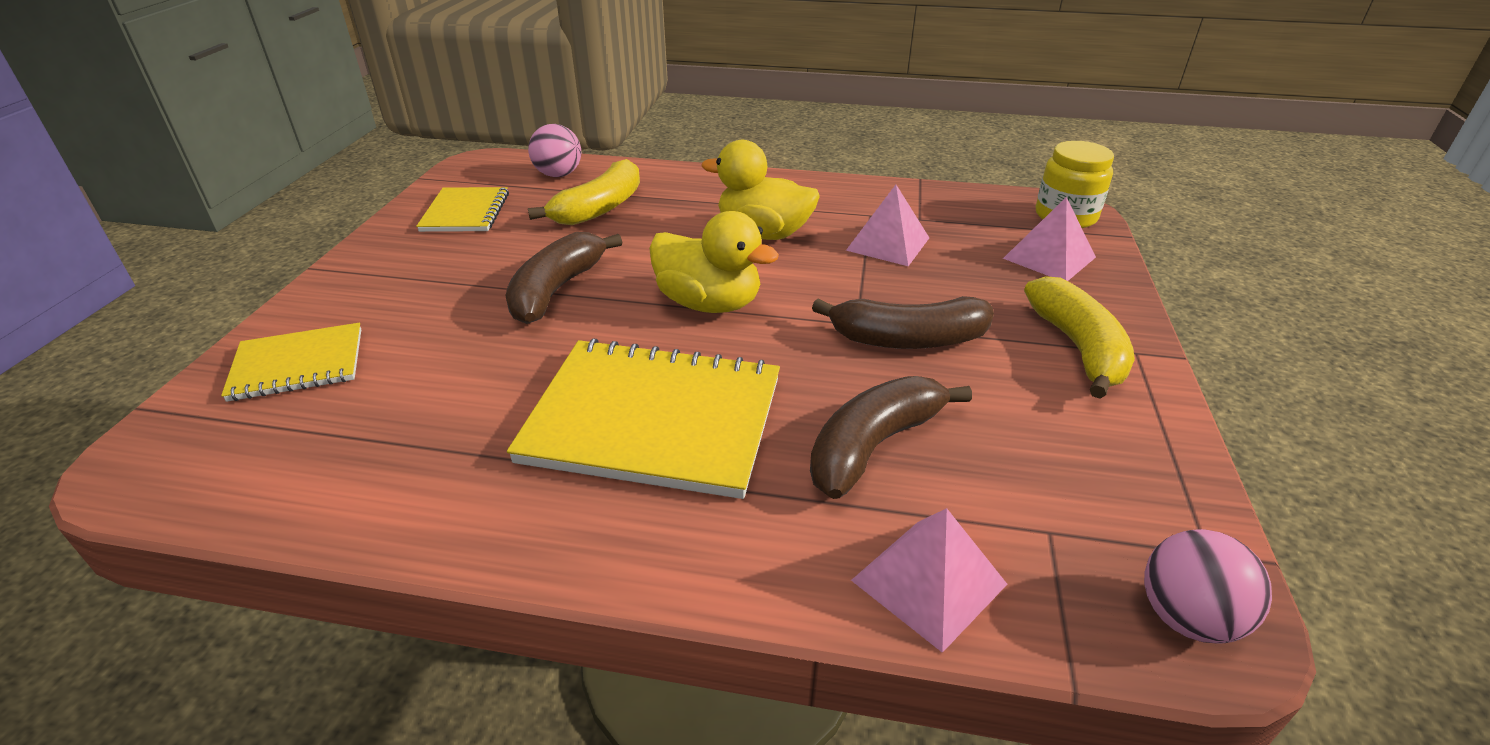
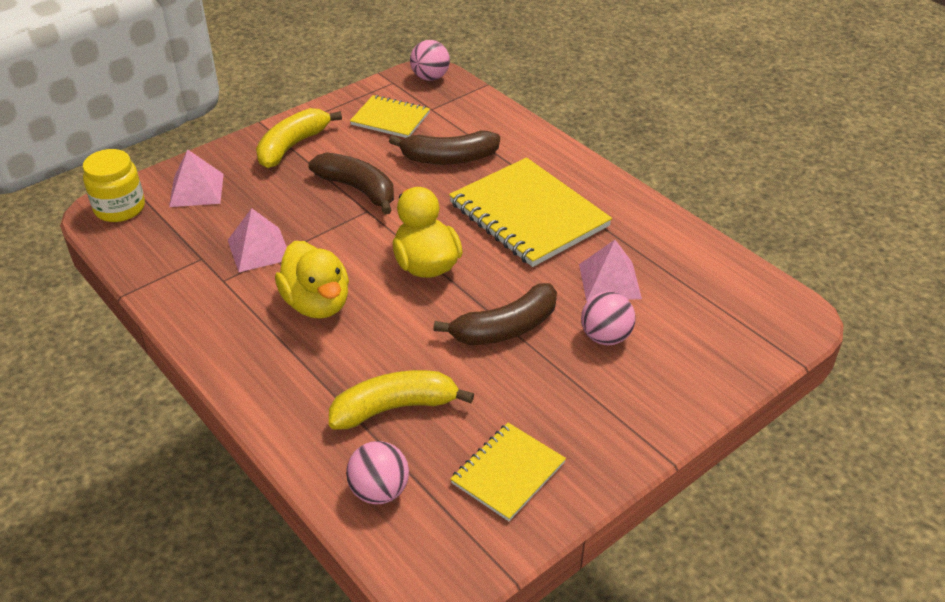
camera: 140 degrees left, 5 degrees up
yellow notebook [221,323,361,402] -> yellow notebook moved to [350,95,430,138]
pink pyramid [851,508,1007,653] -> pink pyramid moved to [579,240,642,301]
none -> pink ball [581,291,636,345]

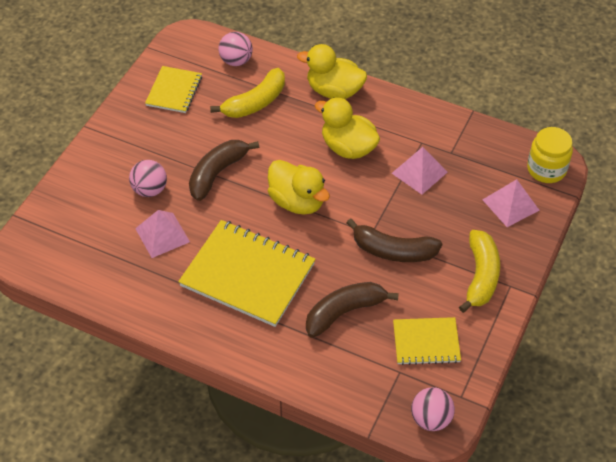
camera: 155 degrees right, 10 degrees up
none -> yellow duck [297,44,367,99]

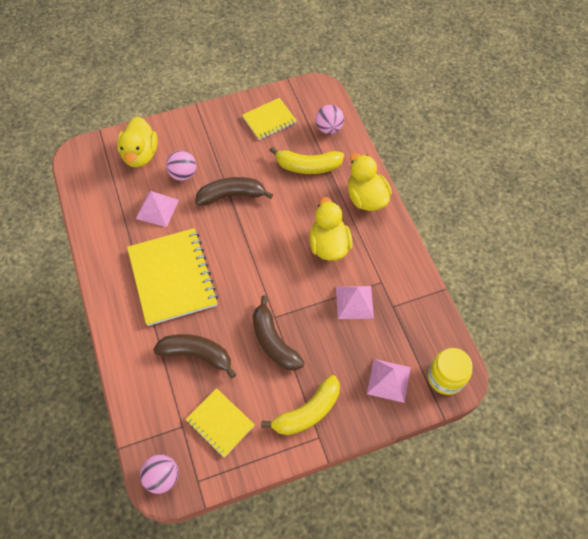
camera: 45 degrees right, 10 degrees up
yellow duck [268,160,330,214] -> yellow duck moved to [117,116,158,167]

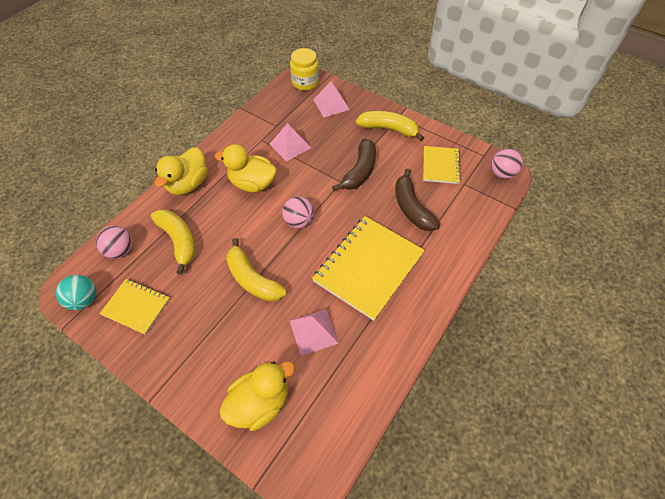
camera: 125 degrees left, 5 degrees down
pink ball [166,150,196,181] -> pink ball moved to [282,196,314,228]
brown banana [195,177,273,206] -> yellow banana [226,238,287,302]
yellow duck [309,197,353,261] -> yellow duck turned 60 degrees clockwise [215,144,277,192]
none -> turquoise ball [56,275,96,310]

